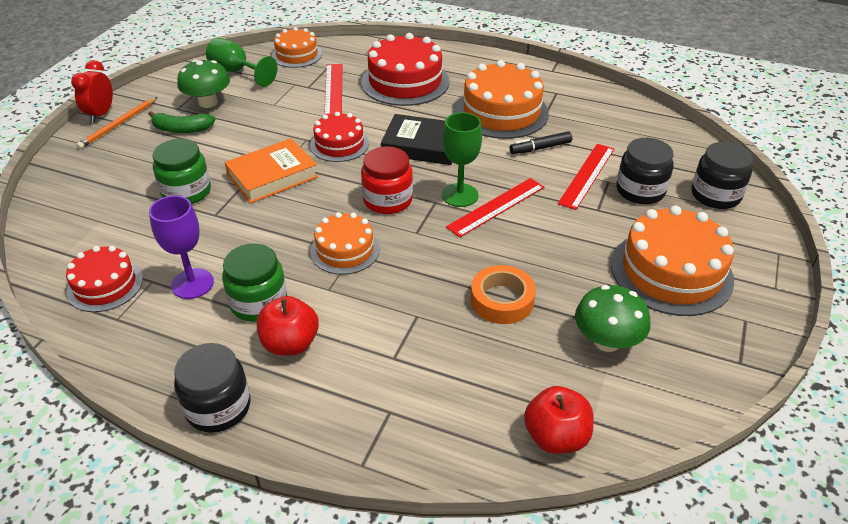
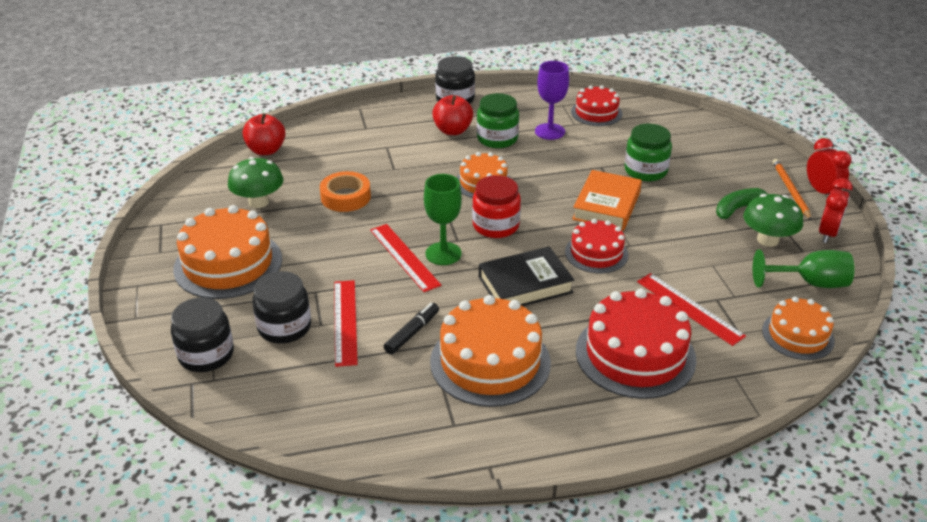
camera: 145 degrees right, 5 degrees down
red ruler [446,178,544,238] -> red ruler turned 45 degrees counterclockwise [370,224,441,292]
none -> red clock [819,178,853,243]

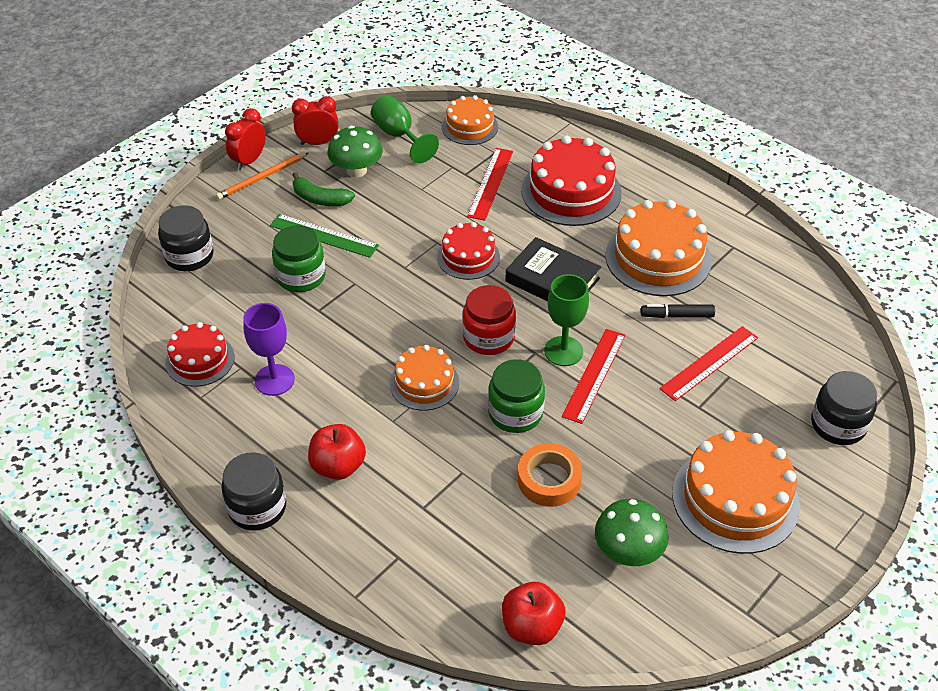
camera: 125 degrees left, 10 degrees up
black jar [252,271,311,344] -> black jar moved to [158,205,214,271]
green jar [477,93,519,148] -> green jar moved to [488,359,545,433]
orange book [572,170,642,231] -> none
none -> green ruler [270,214,379,258]

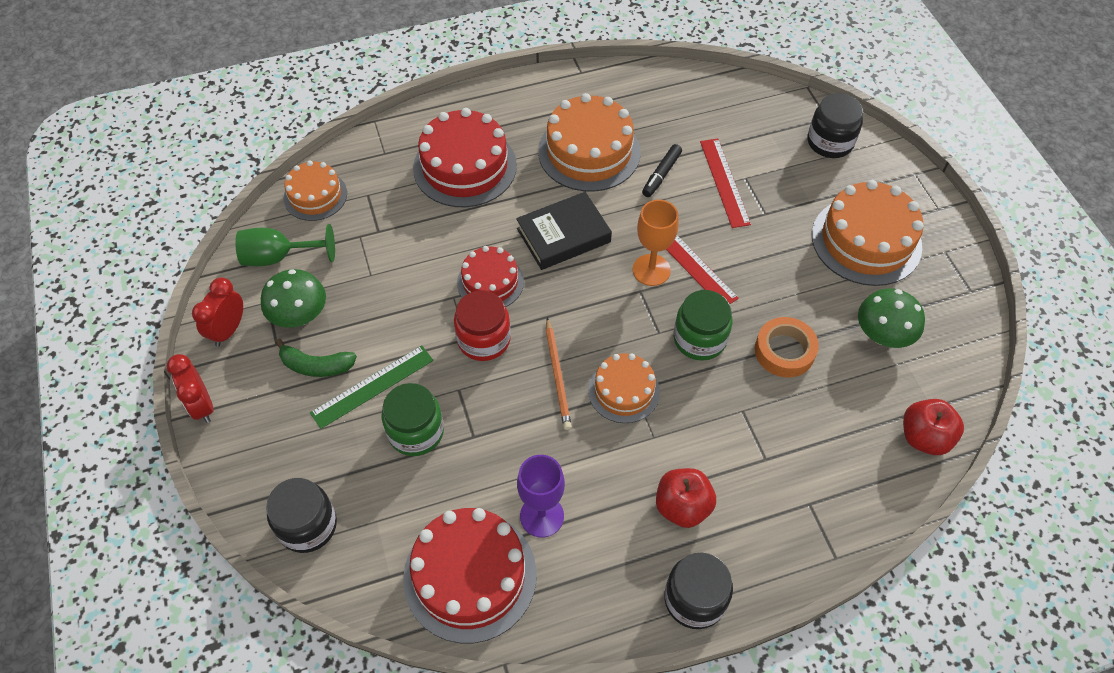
camera: 60 degrees left, 10 degrees up
red cake [165,322,234,387] -> red cake [403,508,537,643], size x1.67
orange pencil [216,153,308,200] -> orange pencil moved to [546,318,572,430]
green banana [292,172,355,206] -> green banana turned 45 degrees clockwise [275,339,357,377]
red jar [462,285,516,355] -> red jar moved to [454,290,511,361]
red ruler [467,148,513,221] -> none
green goblet [544,274,589,366] -> orange goblet [633,200,679,286]

